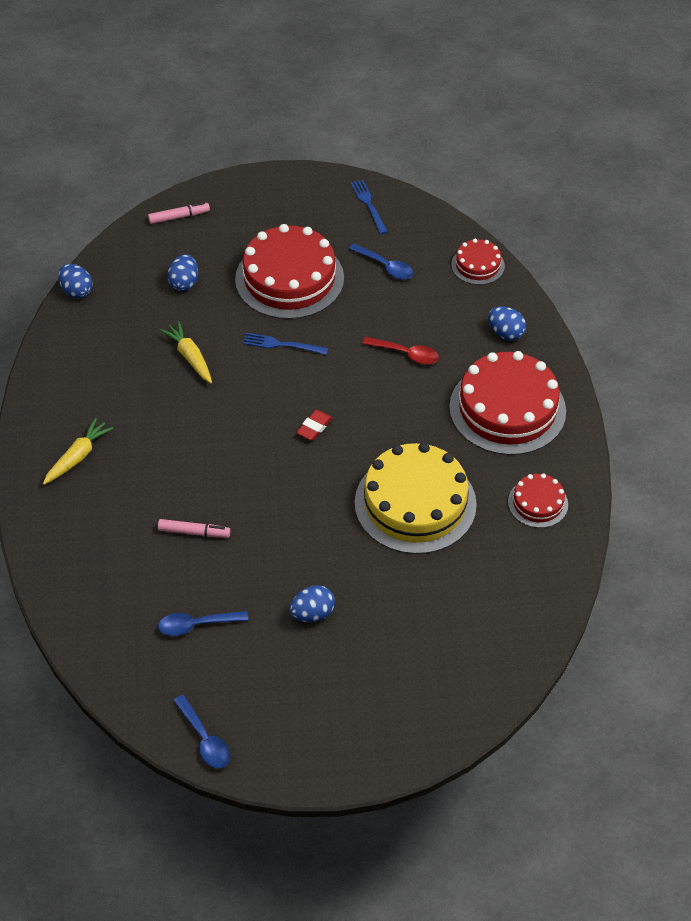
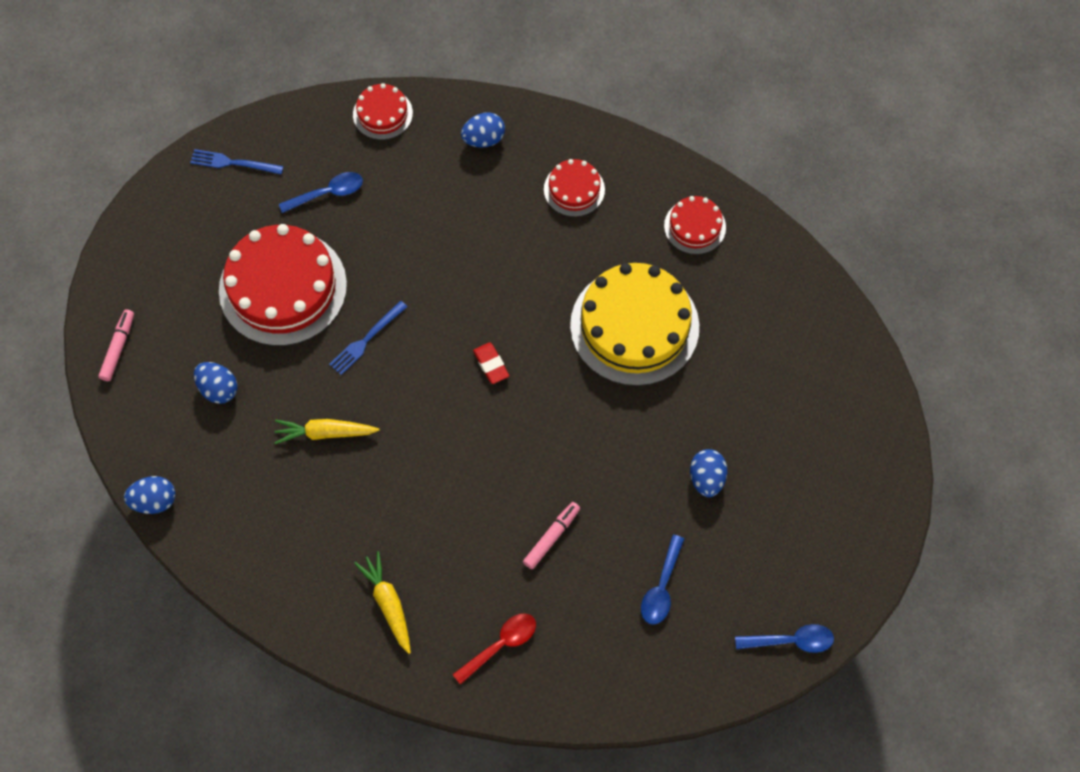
camera: 60 degrees left, 15 degrees up
red spoon [362,337,439,364] -> red spoon moved to [452,613,536,685]
red cake [449,351,566,455] -> red cake [544,159,605,217], size x0.49

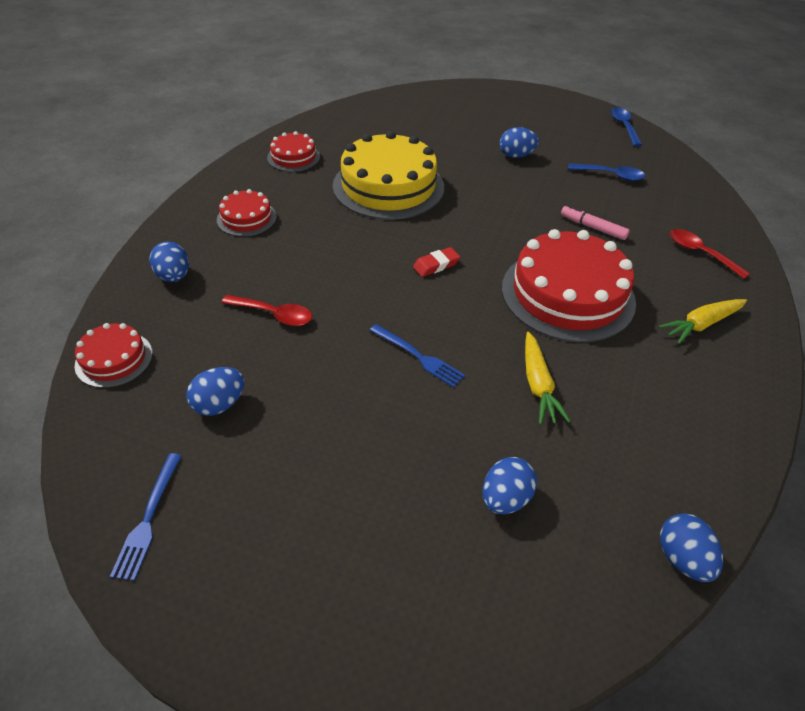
camera: 95 degrees left, 20 degrees down
pink marker [98,310,134,381] -> none
red cake [219,224,347,346] -> red cake moved to [502,229,636,342]
blue spoon [279,172,363,213] -> blue egg [186,367,244,416]
none -> red spoon [222,295,312,326]

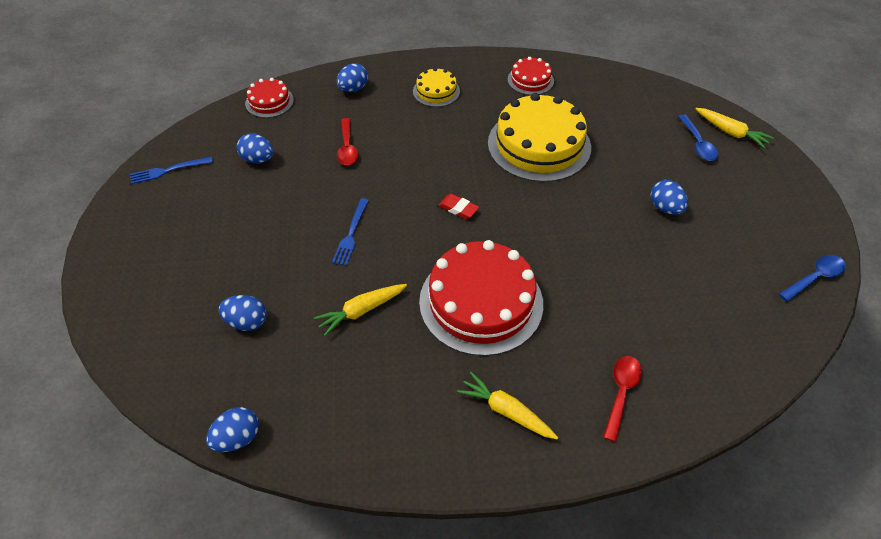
camera: 65 degrees right, 5 degrees up
red cake [217,189,277,236] -> yellow cake [413,67,460,107]
pink marker [561,205,630,240] -> none
blue spoon [568,163,646,181] -> blue spoon moved to [678,114,718,161]
none -> yellow carrot [696,108,774,149]

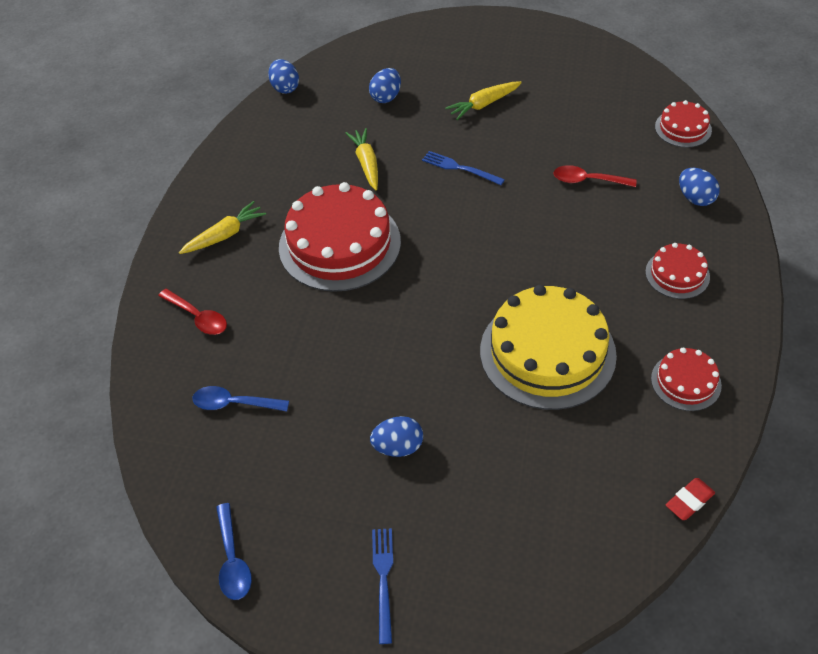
camera: 110 degrees right, 0 degrees up
blue fork [130,157,213,184] -> blue fork moved to [372,528,393,644]
blue egg [237,133,274,163] -> none
yellow cake [413,67,460,107] -> red cake [645,243,710,299]
red eraser [438,194,479,219] -> red eraser moved to [666,478,715,520]
blue spoon [678,114,718,161] -> blue spoon moved to [192,386,289,411]
yellow carrot [696,108,774,149] -> yellow carrot moved to [445,81,522,120]

